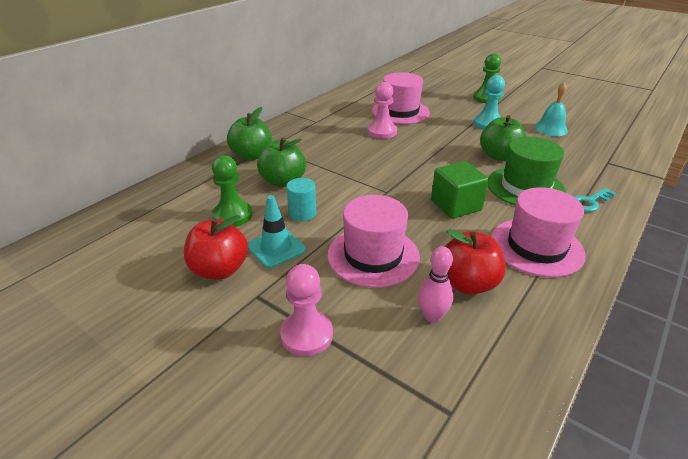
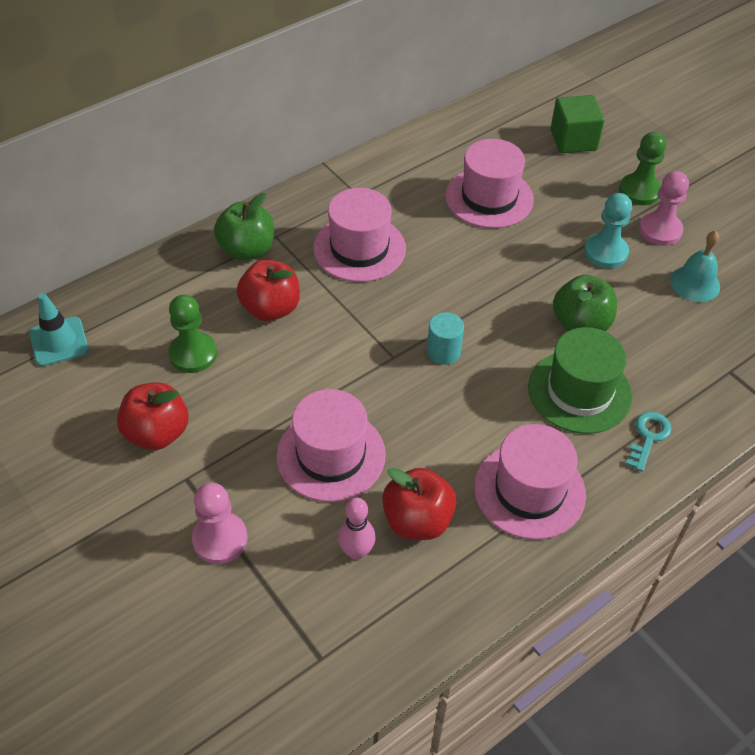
camera: 15 degrees right, 15 degrees up
turquoise traffic cone [248,195,306,268] -> turquoise traffic cone moved to [29,293,89,366]
green apple [257,137,306,187] -> red apple [237,260,300,321]
turquoise cylinder [286,178,316,221] -> turquoise cylinder moved to [427,312,464,365]
pink pawn [367,82,397,139] -> pink pawn moved to [639,171,689,246]
green cube [431,161,489,219] -> green cube moved to [551,95,605,153]
turquoise key [574,188,616,212] -> turquoise key turned 135 degrees clockwise [626,412,672,472]
none -> pink hat [314,188,406,282]

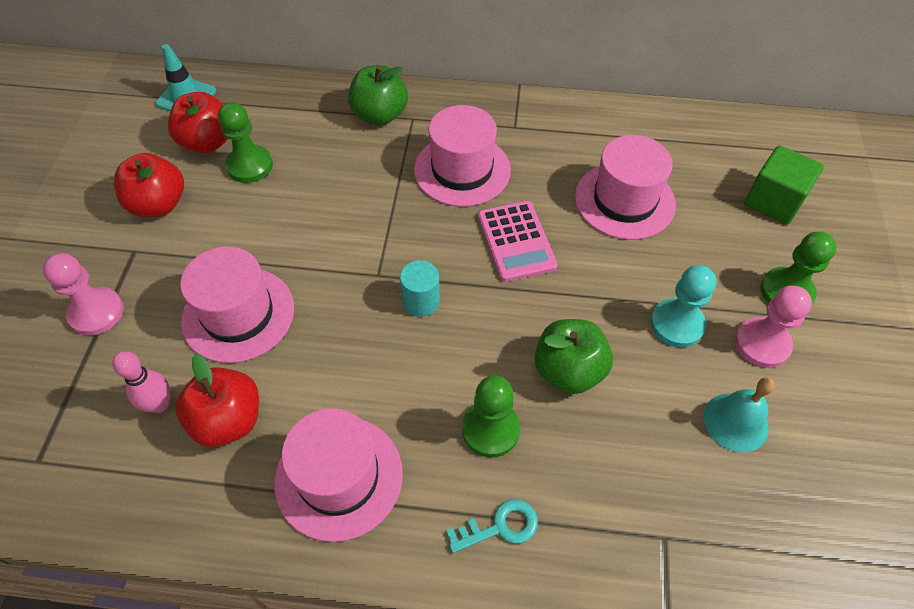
camera: 45 degrees right, 5 degrees up
red apple [237,260,300,321] -> red apple moved to [168,92,228,153]
green hat [528,327,632,434] -> green pawn [462,375,520,458]
none -> pink calculator [478,201,558,282]

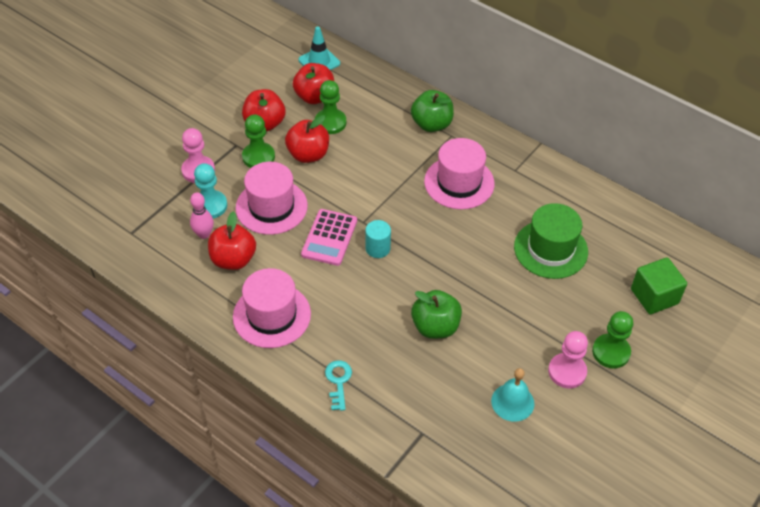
camera: 30 degrees right, 5 degrees down
turquoise key [446,499,538,553] -> turquoise key turned 105 degrees counterclockwise [325,360,352,411]
green pawn [462,375,520,458] -> green pawn moved to [242,114,275,168]
pink calculator [478,201,558,282] -> pink calculator moved to [301,209,357,266]
pink hat [575,135,676,240] -> green hat [514,203,588,279]
turquoise pawn [650,265,716,347] -> turquoise pawn moved to [194,163,227,218]
none -> red apple [285,115,329,163]

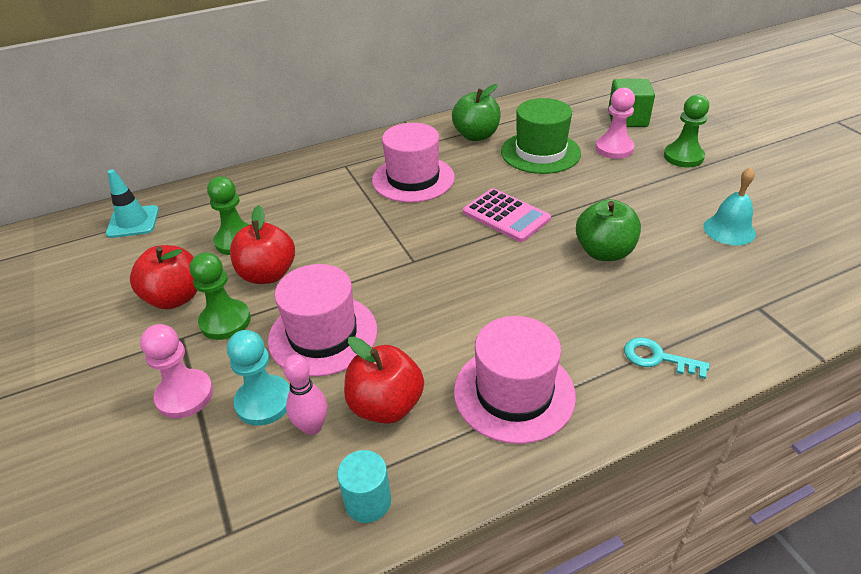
camera: 60 degrees left, 10 degrees down
red apple [293,63,334,104] -> none
pink calculator [301,209,357,266] -> pink calculator moved to [463,188,551,242]
turquoise cylinder [365,220,391,258] -> turquoise cylinder moved to [337,450,391,523]
green apple [411,90,454,132] -> green apple moved to [452,84,501,141]
pink pawn [548,331,588,388] -> pink pawn moved to [595,87,635,159]

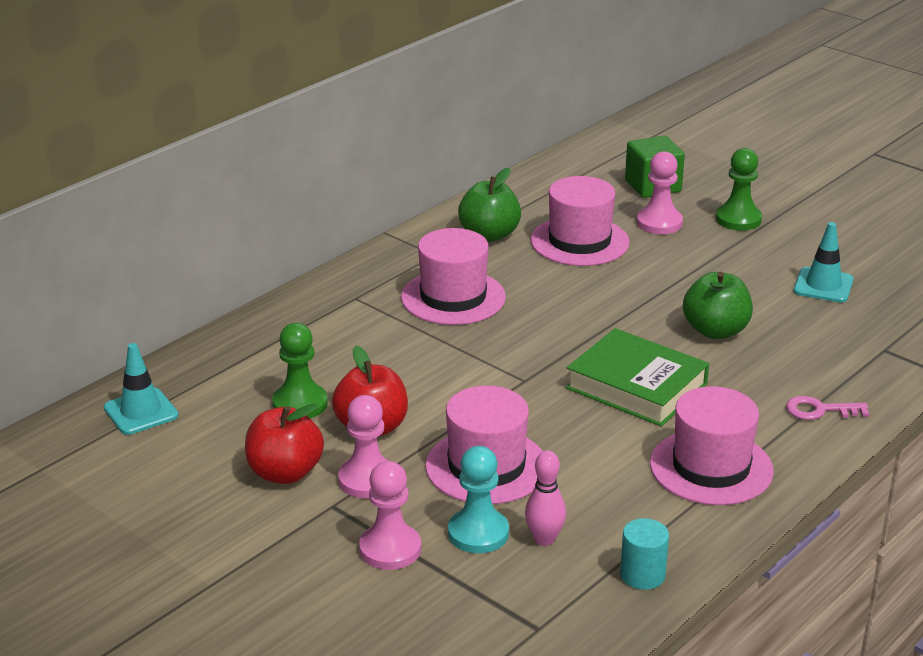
camera: 25 degrees left, 10 degrees down
green pawn [190,252,251,340] -> pink pawn [338,395,389,498]
red apple [344,336,424,424] -> none
pink calculator [463,188,551,242] -> none
green hat [501,98,581,174] -> pink hat [530,176,630,266]
turquoise key [624,337,710,379] -> pink key [786,396,869,420]
turquoise bell [703,167,756,245] -> turquoise traffic cone [794,222,854,302]
none -> green book [566,328,709,426]

